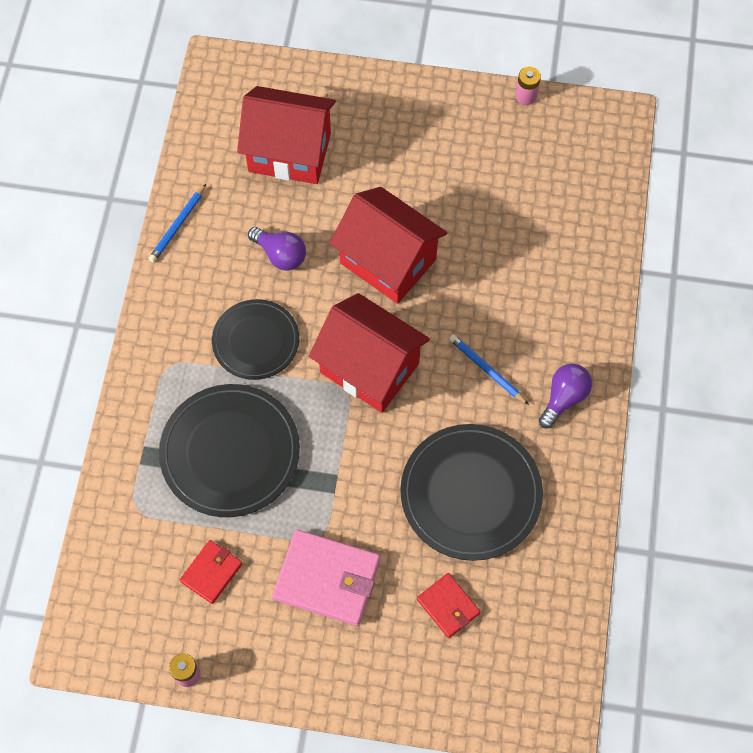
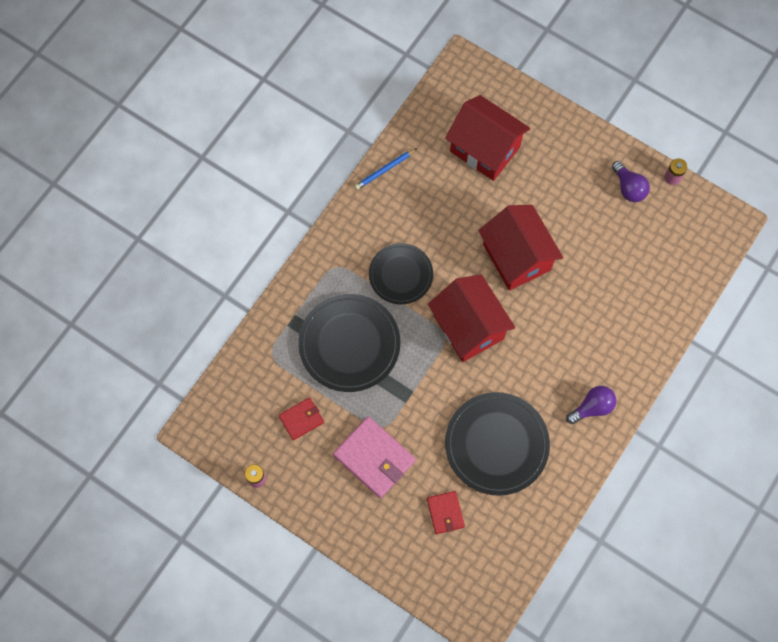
camera: 25 degrees right, 5 degrees up
purple light bulb [248,227,306,271] -> purple light bulb moved to [612,161,650,202]
blue pencil [449,334,529,405] -> none

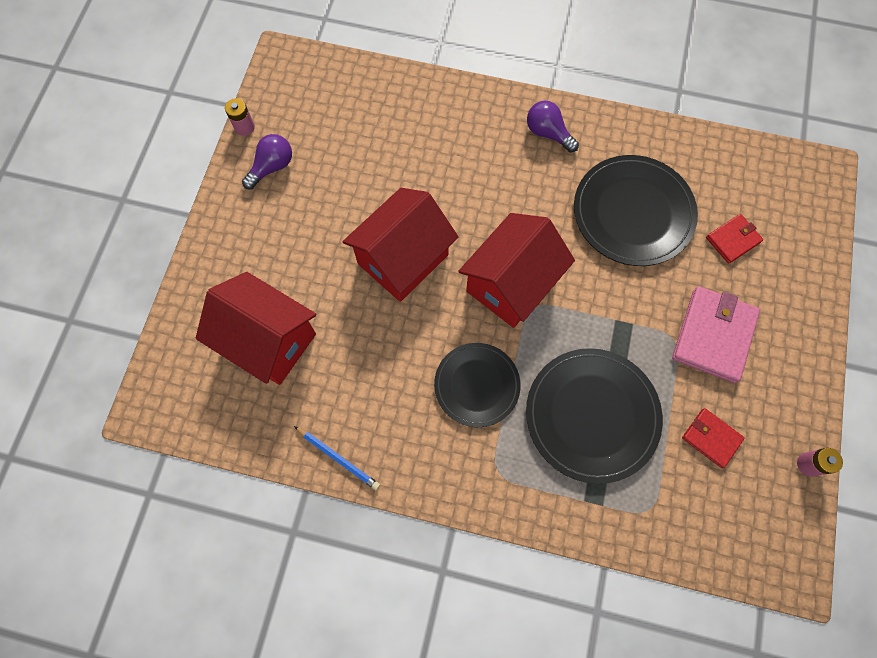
camera: 110 degrees left, 0 degrees up
red house [445,95,530,181] -> red house turned 75 degrees counterclockwise [196,272,316,385]

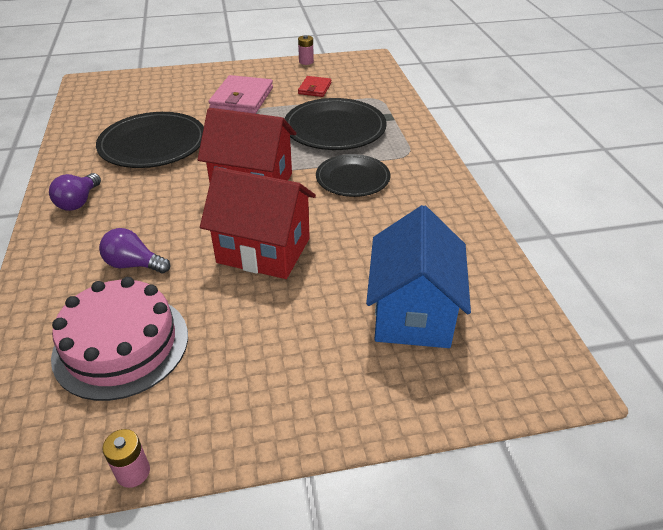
camera: 115 degrees left, 30 degrees down
red house [196,272,316,385] -> blue house [366,205,471,348]
purple light bulb [242,134,292,189] -> purple light bulb moved to [99,228,170,273]
blue pencil [294,426,380,490] -> none
pink wallet [672,286,760,383] -> pink wallet turned 75 degrees counterclockwise [209,75,273,114]
red wallet [706,214,763,264] -> none
none -> pink cake [51,277,188,401]

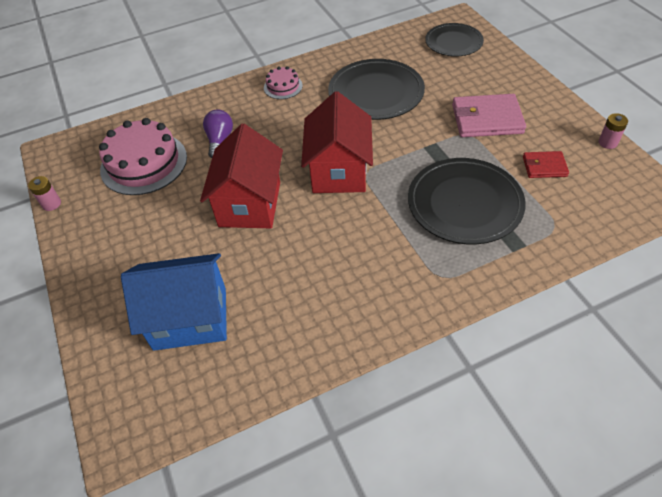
camera: 80 degrees right, 10 degrees up
purple light bulb [49,173,101,211] -> pink cake [264,66,303,99]
black plate [316,154,390,197] -> black plate moved to [425,23,484,57]

